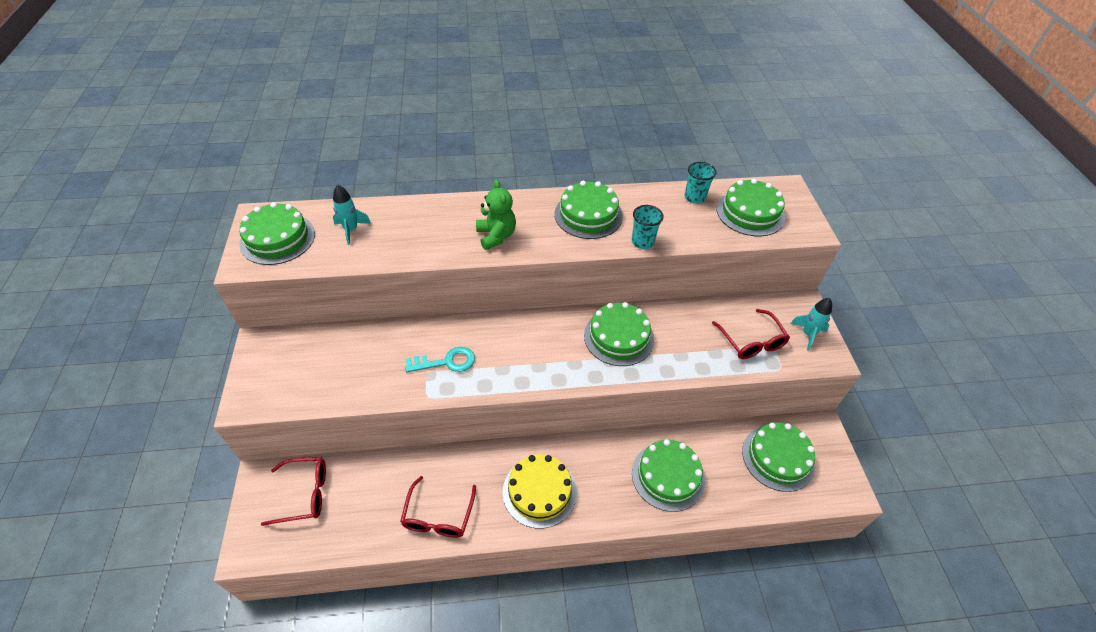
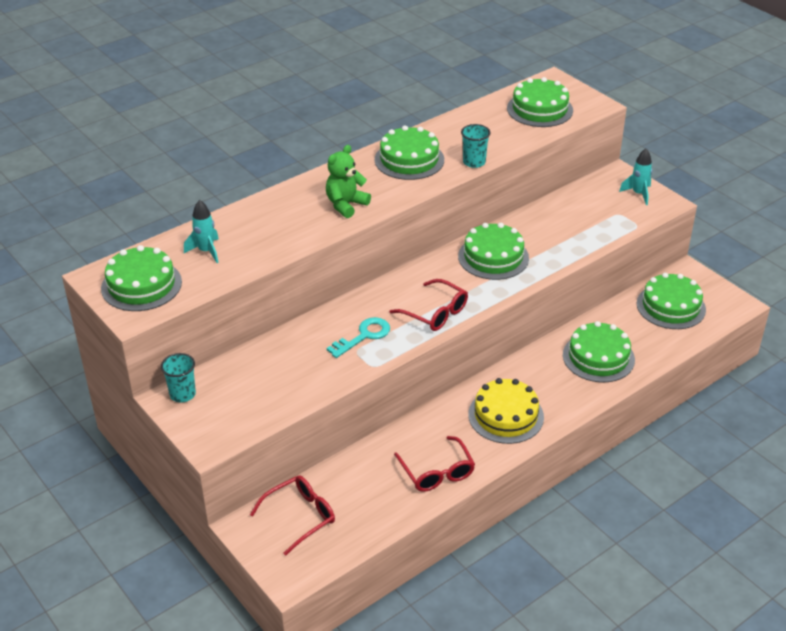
camera: 30 degrees left, 10 degrees down
green teddy bear [476,180,516,250] -> green teddy bear turned 90 degrees counterclockwise [326,145,371,218]
turquoise cup [685,162,716,204] -> turquoise cup moved to [161,353,196,402]
red glasses [712,309,790,359] -> red glasses moved to [389,279,468,331]

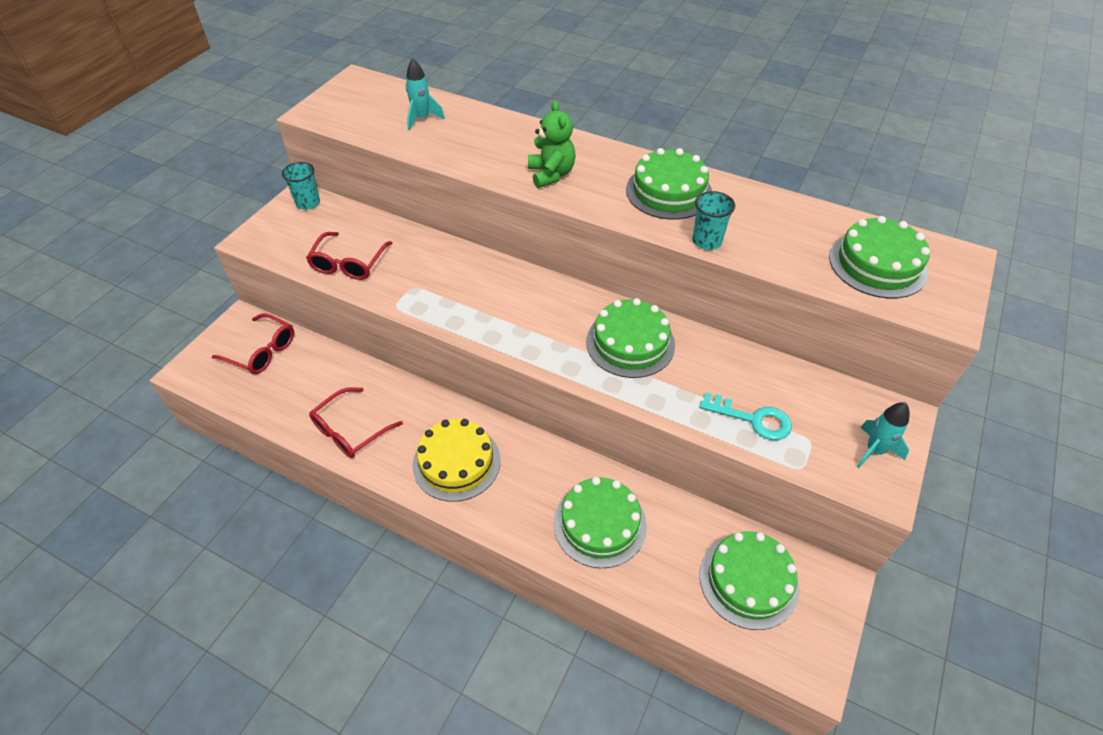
camera: 65 degrees right, 10 degrees up
green cake [101,245,182,311] -> none
green teddy bear [326,145,371,218] -> green teddy bear turned 60 degrees clockwise [528,101,576,188]
turquoise key [327,317,390,358] -> turquoise key moved to [699,392,792,440]
red glasses [389,279,468,331] -> red glasses moved to [306,232,392,280]

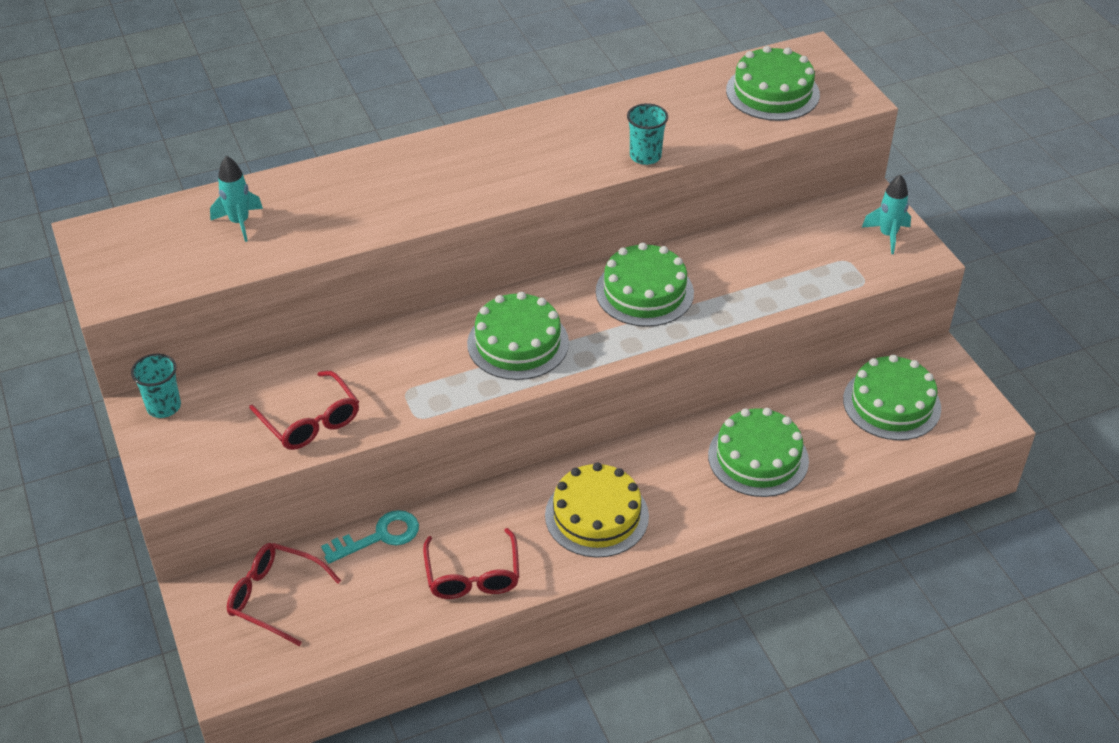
camera: 50 degrees left, 5 degrees down
red glasses [212,313,294,374] -> red glasses turned 135 degrees counterclockwise [227,543,341,646]
green teddy bear [528,101,576,188] -> none
green cake [626,148,712,220] -> green cake moved to [467,292,569,380]
turquoise key [699,392,792,440] -> turquoise key moved to [321,510,419,564]

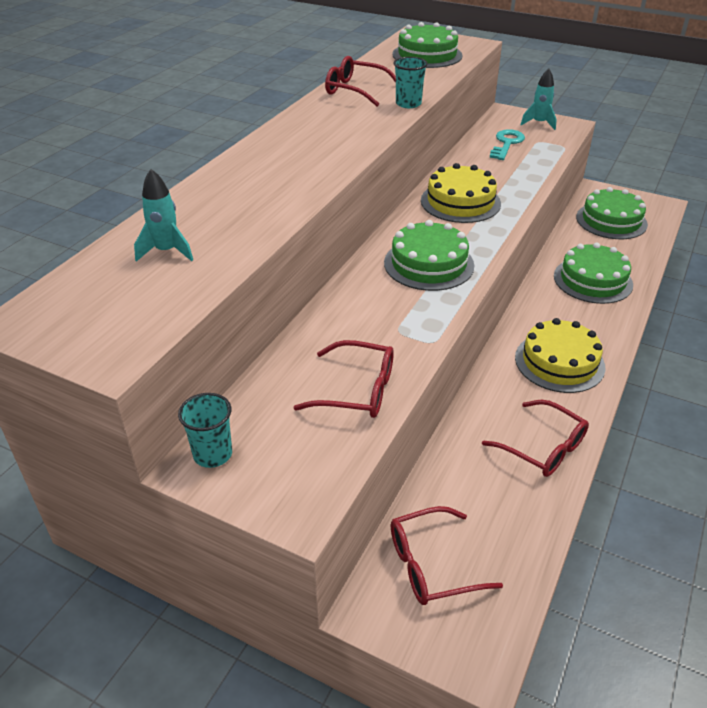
camera: 40 degrees left, 5 degrees down
turquoise key [321,510,419,564] -> turquoise key moved to [490,129,525,160]
green cake [596,242,694,327] -> yellow cake [421,163,501,223]
none -> red glasses [325,56,396,106]

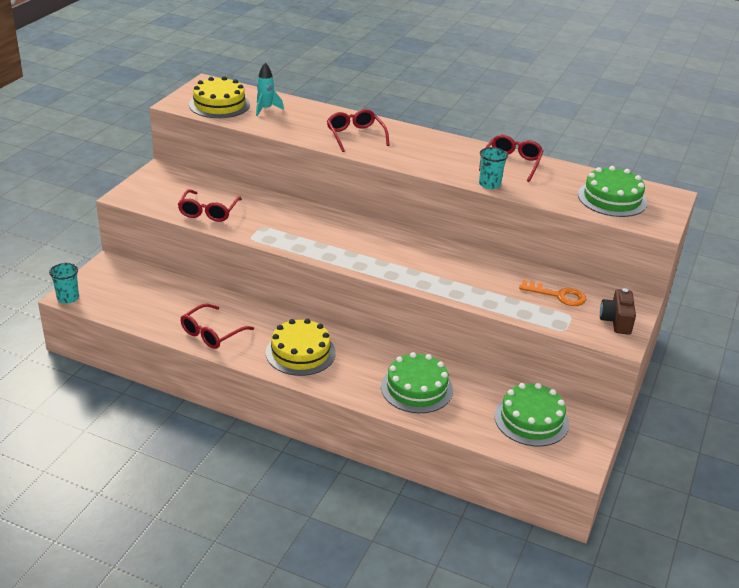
camera: 85 degrees right, 5 degrees down
turquoise cup [178,393,232,468] -> turquoise cup moved to [49,263,79,304]
green cake [384,220,474,291] -> none
red glasses [391,506,503,605] -> red glasses moved to [327,109,390,152]
yellow cake [421,163,501,223] -> yellow cake moved to [189,76,250,118]
turquoise key [490,129,525,160] -> orange key [519,280,586,306]
turquoise rocket [521,69,556,130] -> brown camera [600,288,636,335]

